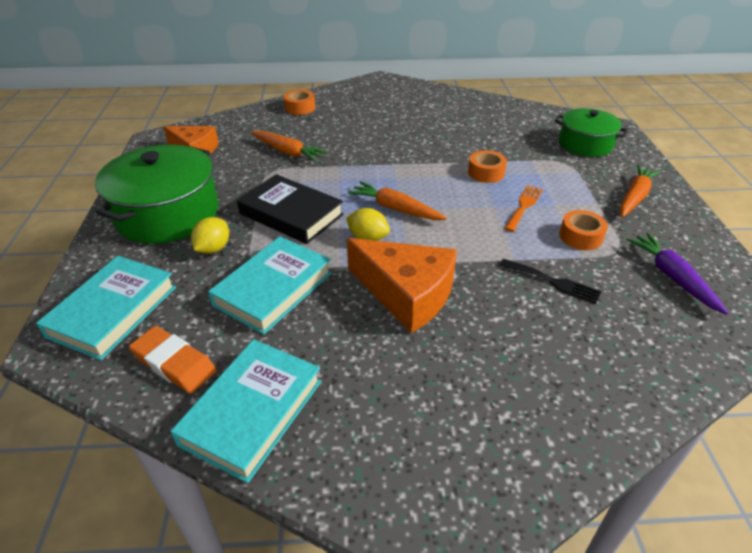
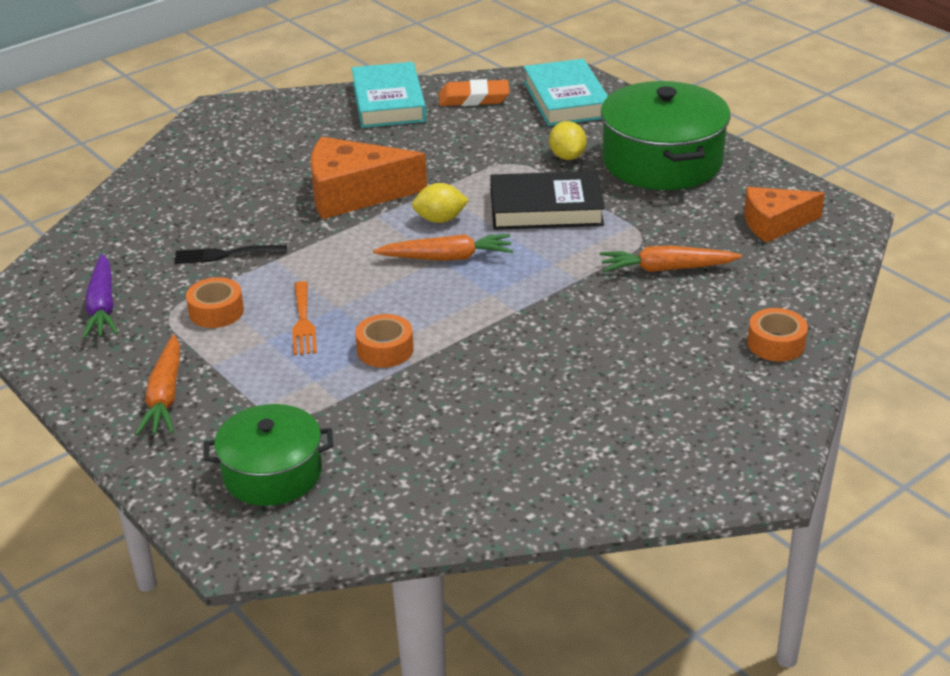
camera: 145 degrees right, 5 degrees down
turquoise book [208,236,331,335] -> none
purple carrot [626,233,728,315] -> purple carrot turned 45 degrees clockwise [83,254,118,339]

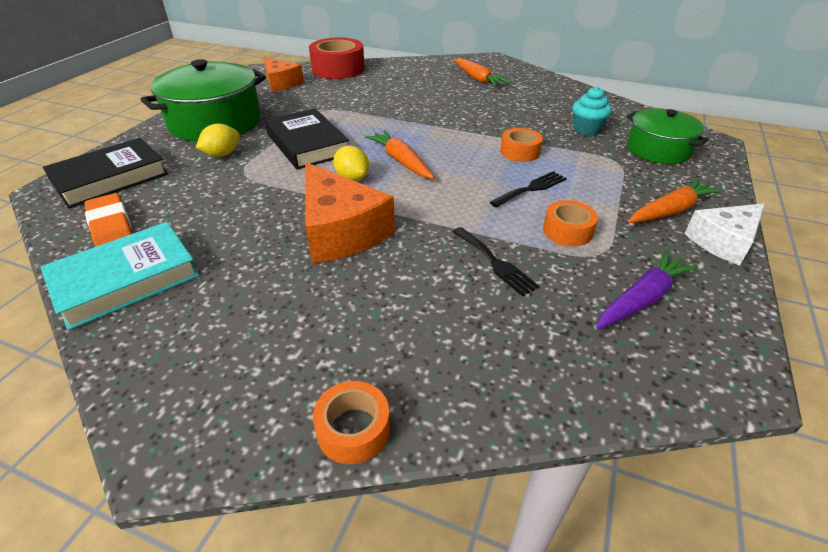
camera: 120 degrees left, 5 degrees up
orange fork [292,281,317,355] -> black fork [490,171,567,208]
turquoise book [524,59,608,126] -> black book [43,138,168,208]
orange carrot [600,246,743,272] -> orange carrot moved to [454,58,511,87]
orange tape [747,308,808,362] -> orange tape moved to [313,381,390,464]
none -> red tape [309,37,365,79]
none -> turquoise cupcake [572,86,612,135]
none -> white cheese [684,203,765,266]

